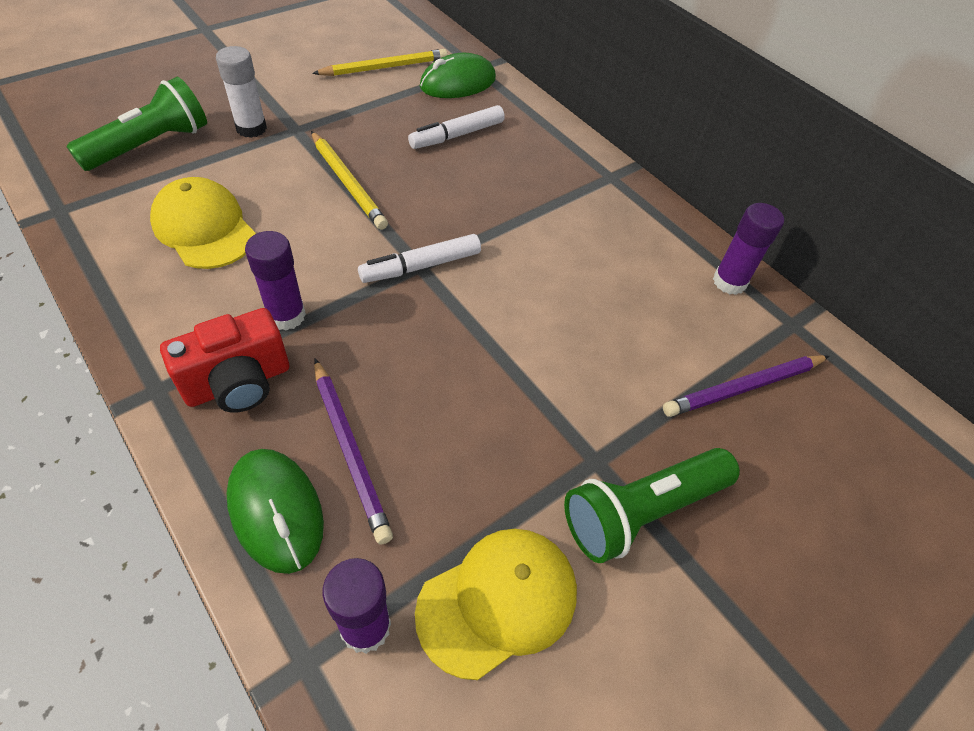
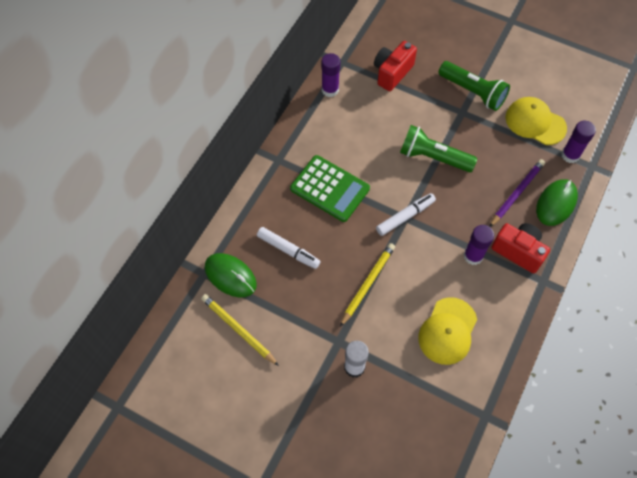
camera: 110 degrees left, 10 degrees up
green flashlight [66,77,207,171] -> green flashlight moved to [400,125,477,172]
white marker [358,234,481,283] -> white marker turned 75 degrees counterclockwise [376,193,436,236]
purple pencil [663,355,829,417] -> red camera [374,41,417,91]
none -> green calculator [290,155,370,222]

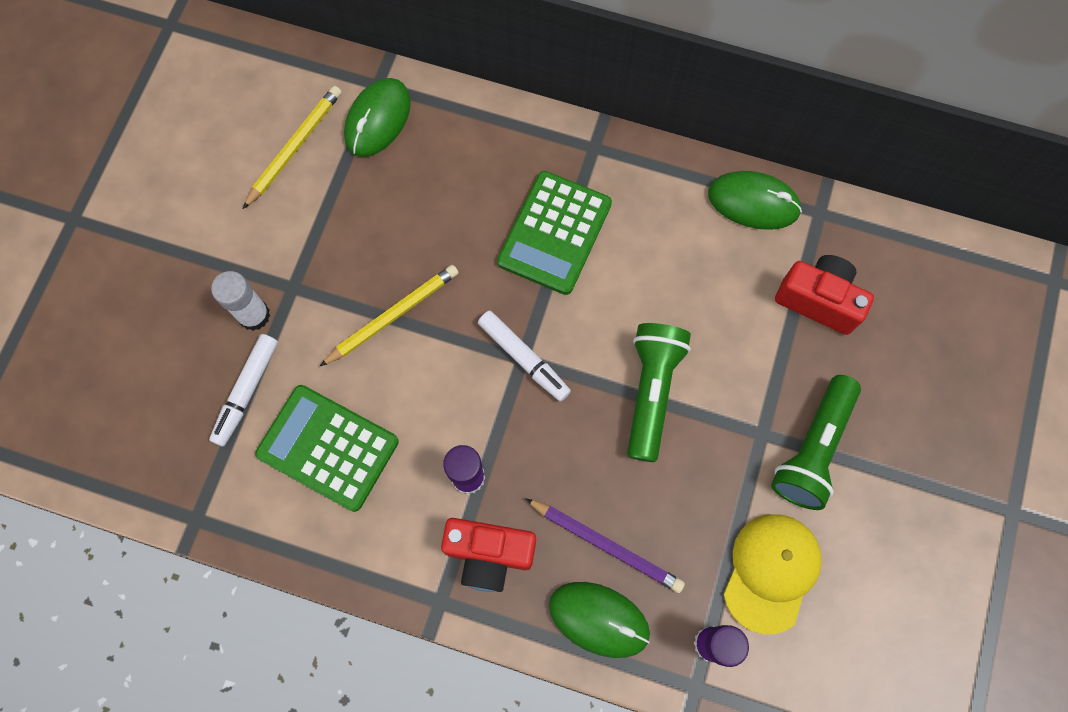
camera: 80 degrees right, 10 degrees up
white marker [257,227,320,269] -> white marker moved to [209,334,278,447]
purple glue stick [321,53,340,97] -> green mouse [708,171,802,230]
yellow pencil [340,243,395,327] -> yellow pencil turned 60 degrees counterclockwise [320,265,459,366]
yellow cap [418,297,477,365] -> green calculator [255,385,399,512]
red camera [491,223,550,274] -> red camera turned 75 degrees clockwise [441,518,536,592]

